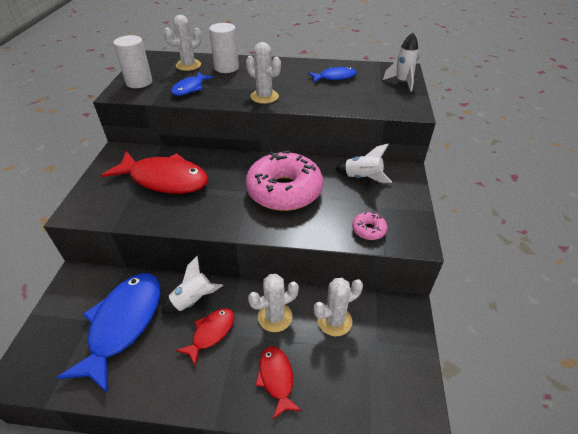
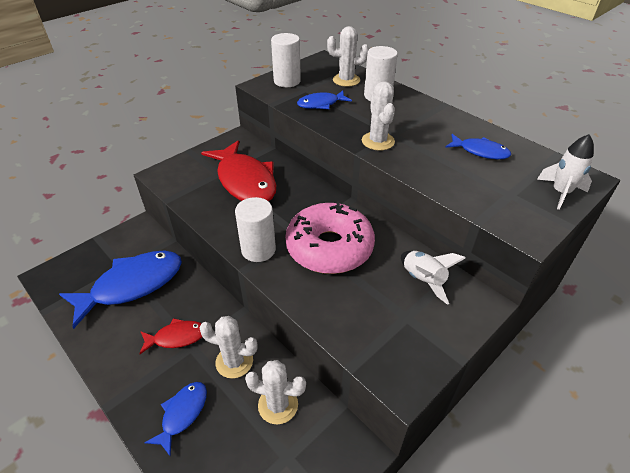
camera: 40 degrees right, 0 degrees up
white rocket [161,256,223,314] -> none
red fish [255,346,302,419] -> blue fish [144,382,207,457]
pink donut [352,211,387,240] -> none
none -> white cylinder [235,197,276,262]

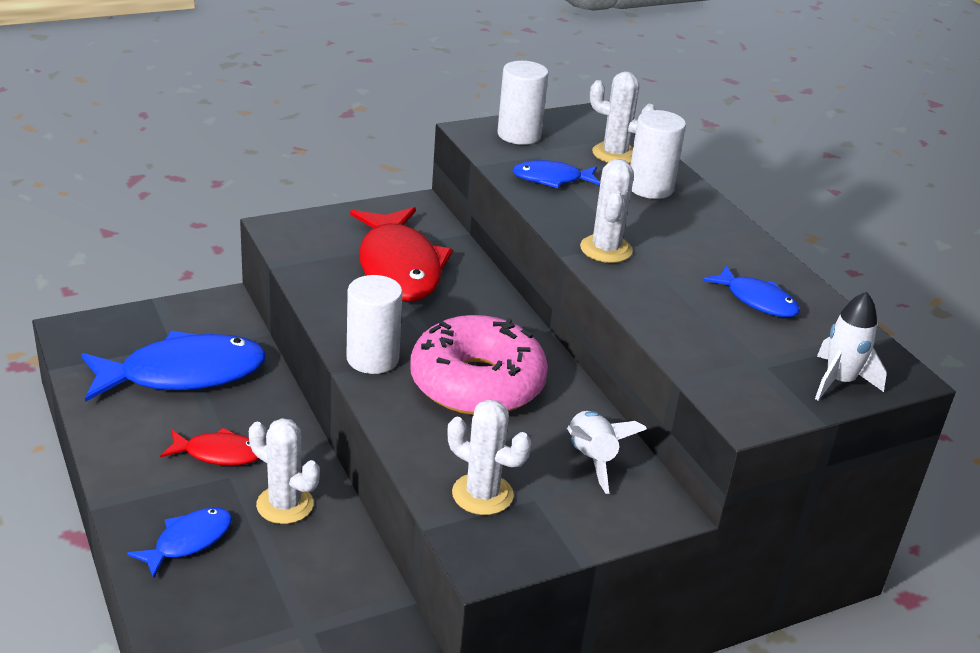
camera: 15 degrees right, 10 degrees down
white cactus [245,360,306,425] -> white cactus moved to [447,399,531,515]

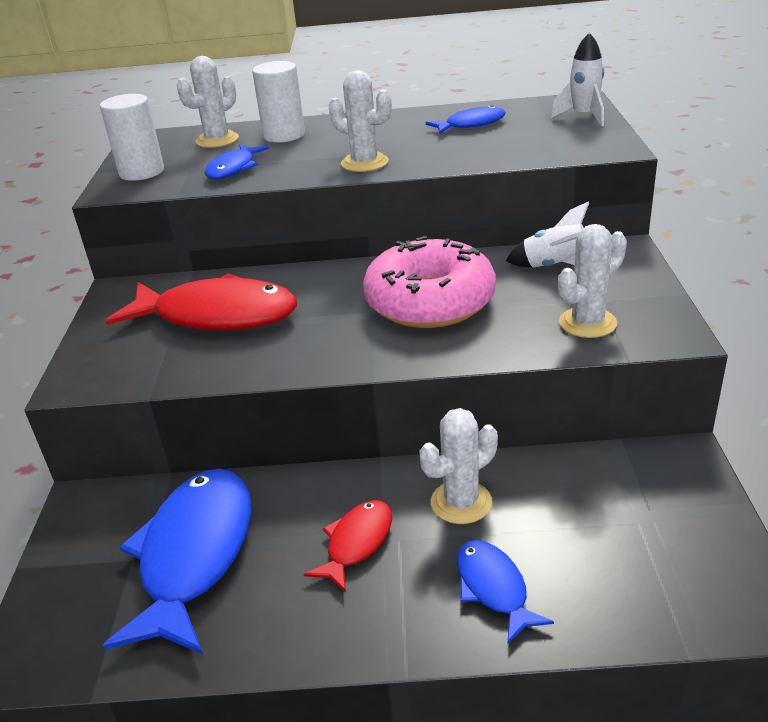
camera: 60 degrees left, 0 degrees up
white cylinder [346,275,402,374] -> none

